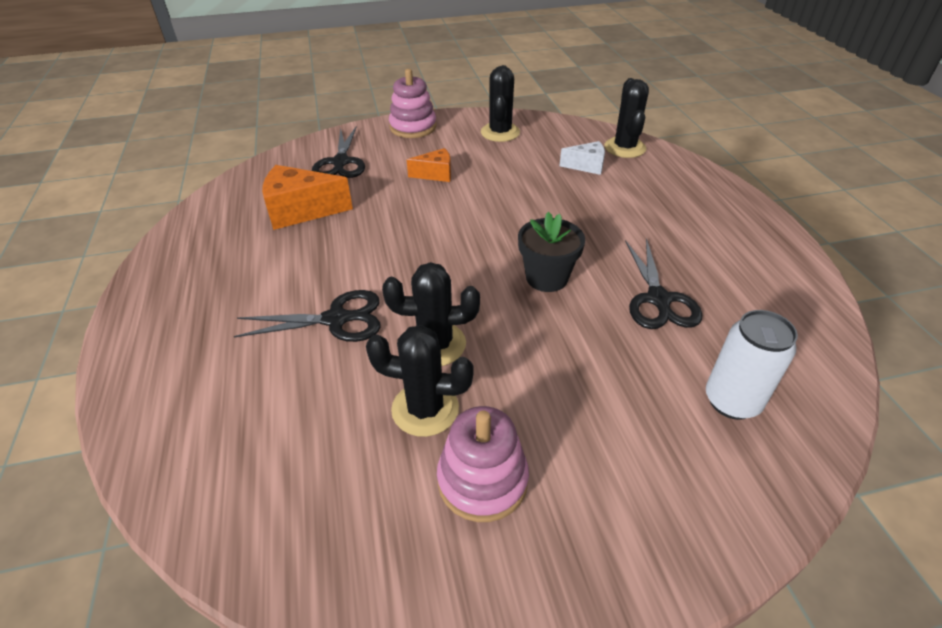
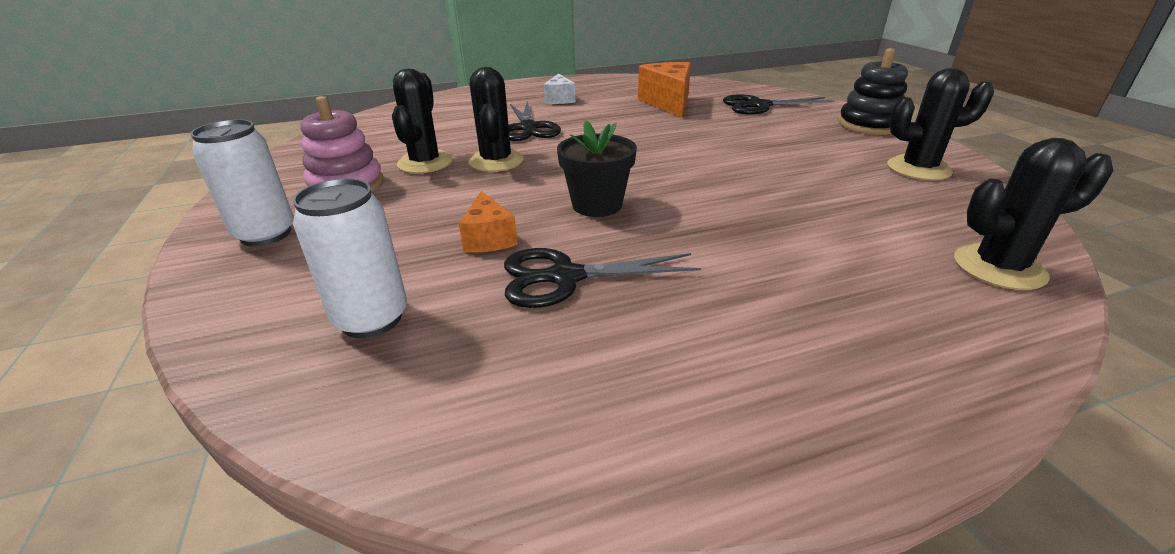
camera: 85 degrees right, 10 degrees down
pink stacking toy [389,69,437,138] -> black stacking toy [838,48,908,135]
orange cheese [407,148,451,182] -> orange cheese moved to [459,191,518,253]
white cheese [560,141,605,175] -> white cheese moved to [544,73,576,104]
none -> white can [190,119,294,247]

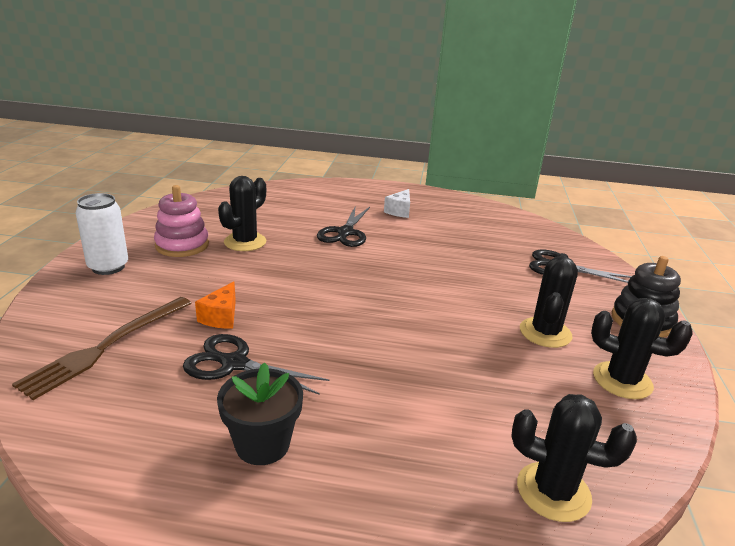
camera: 25 degrees right, 5 degrees down
white can [293,178,407,338] -> brown fork [12,297,192,400]
black cactus [468,67,524,172] -> black cactus moved to [520,253,578,348]
black flower pot [557,121,637,217] -> black flower pot moved to [217,362,303,465]
orange cheese [638,62,691,118] -> none

